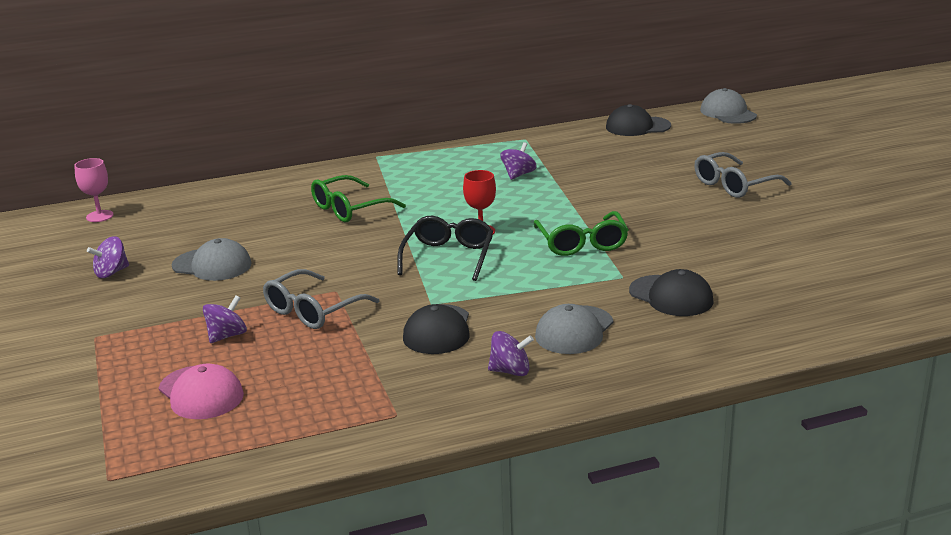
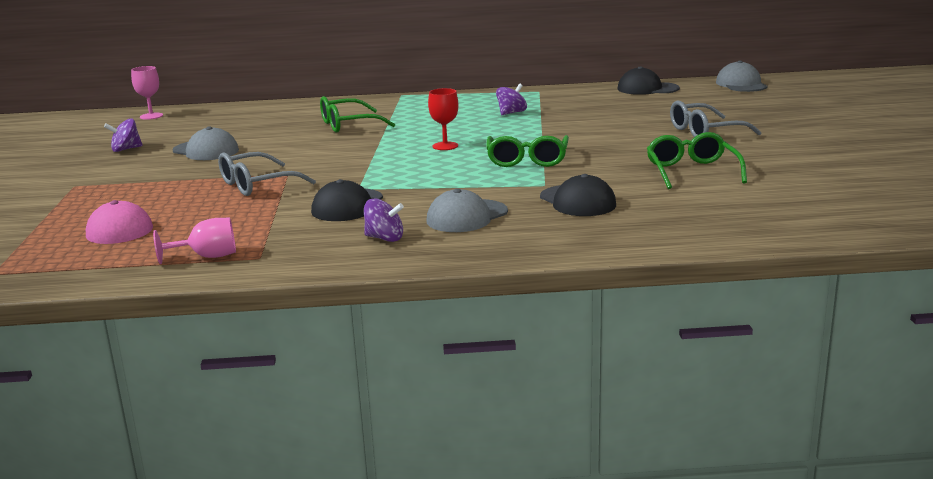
camera: 15 degrees right, 5 degrees down
purple spinning top [203,295,247,343] -> none
black glasses [397,216,493,281] -> none
none -> pink goblet [153,218,236,264]
none -> green glasses [647,132,747,189]

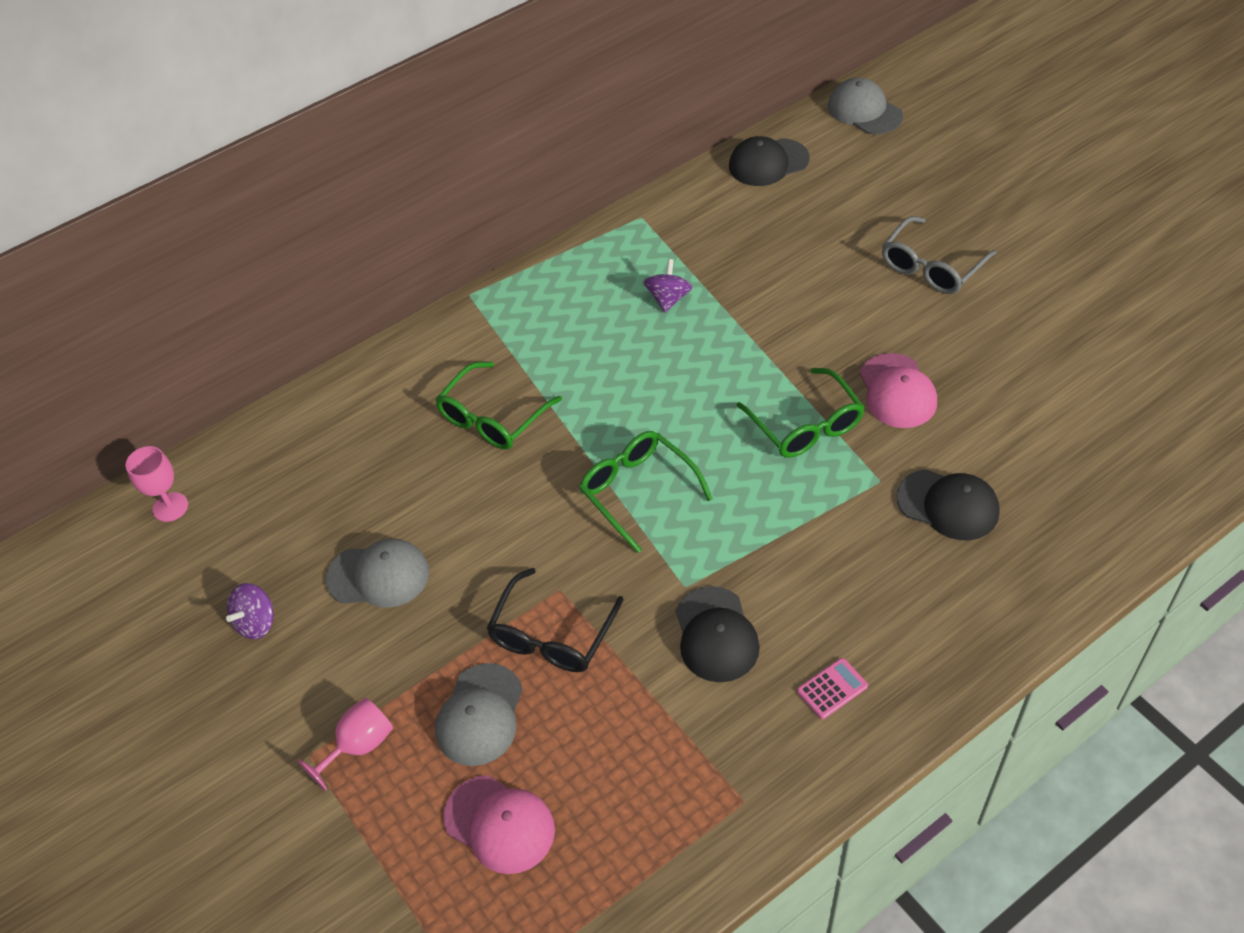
camera: 30 degrees left, 30 degrees up
pink goblet [153,218,236,264] -> pink goblet moved to [298,698,393,791]
grey glasses [218,152,316,196] -> black glasses [486,568,624,672]
purple spinning top [364,198,404,242] -> pink calculator [797,658,868,719]
grey cap [426,188,508,232] -> grey cap moved to [435,663,523,766]
red goblet [428,88,458,150] -> none
green glasses [647,132,747,189] -> green glasses moved to [579,431,713,553]
none -> pink cap [860,353,937,428]

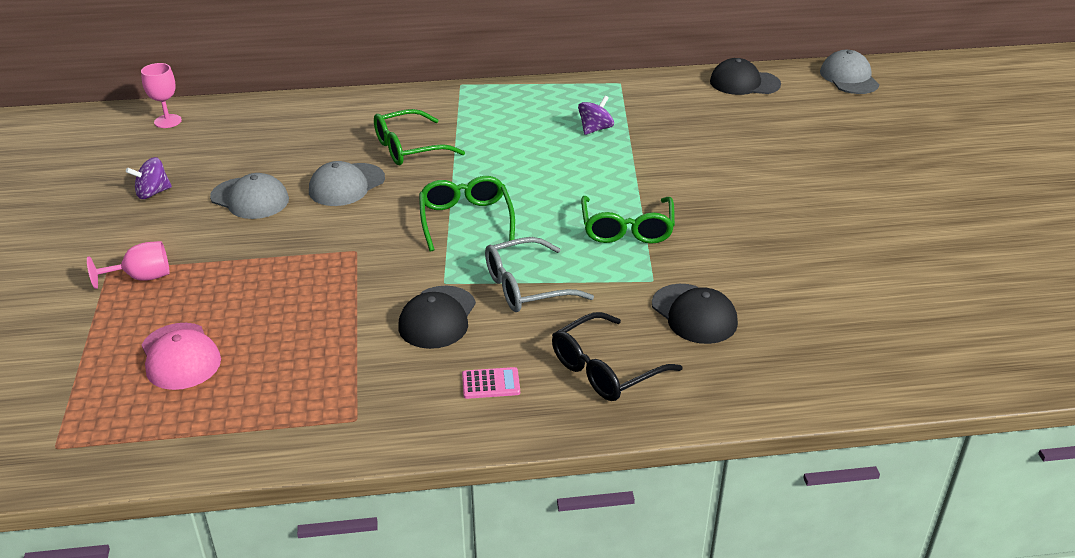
camera: 25 degrees right, 15 degrees down
grey cap [435,663,523,766] -> grey cap moved to [309,161,385,206]
black glasses [486,568,624,672] -> black glasses moved to [552,312,682,401]
pink cap [860,353,937,428] -> none
grey glasses [882,216,997,294] -> grey glasses moved to [485,237,594,312]

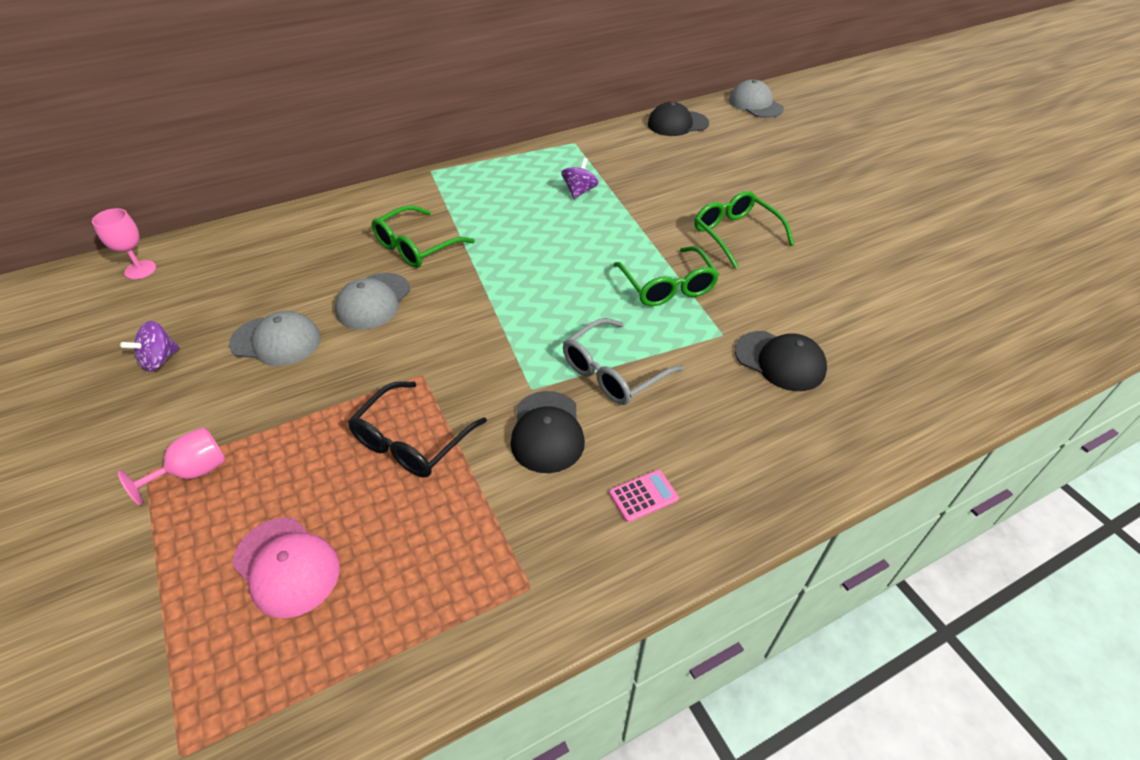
camera: 20 degrees left, 10 degrees up
green glasses [419,176,515,252] -> green glasses moved to [694,191,794,269]
black glasses [552,312,682,401] -> black glasses moved to [348,381,487,478]

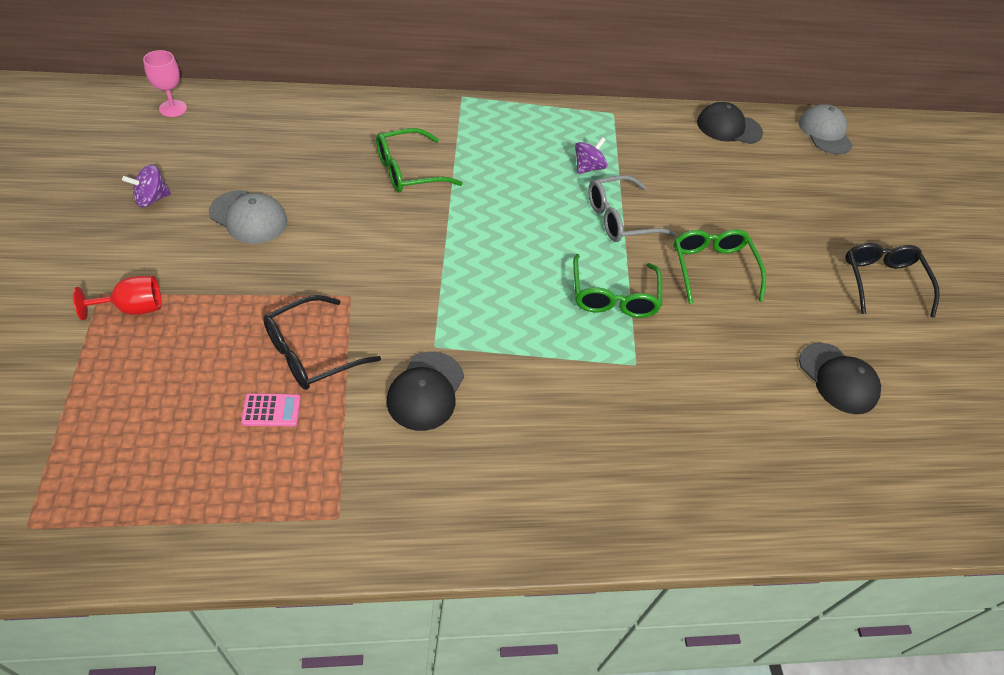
camera: 15 degrees right, 5 degrees up
pink goblet [118,427,226,505] -> red goblet [73,276,162,320]
pink cap [232,517,340,618] -> none
grey cap [335,273,410,330] -> none
grey glasses [563,318,684,405] -> grey glasses moved to [588,175,676,242]
pink calculator [609,470,679,522] -> pink calculator moved to [241,393,301,426]
black cap [735,331,827,391] -> black cap moved to [799,343,881,414]
none -> black glasses [845,243,940,318]

